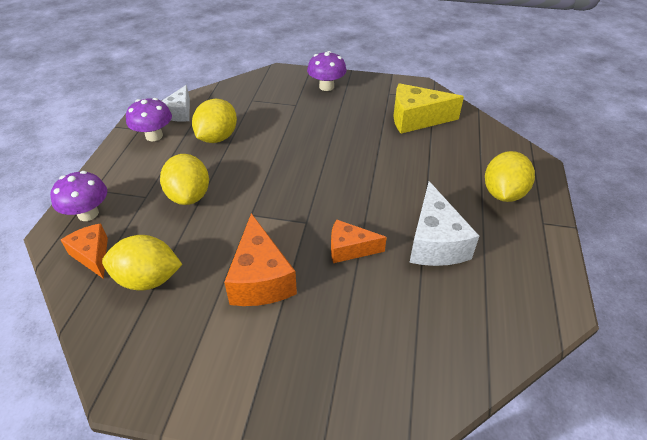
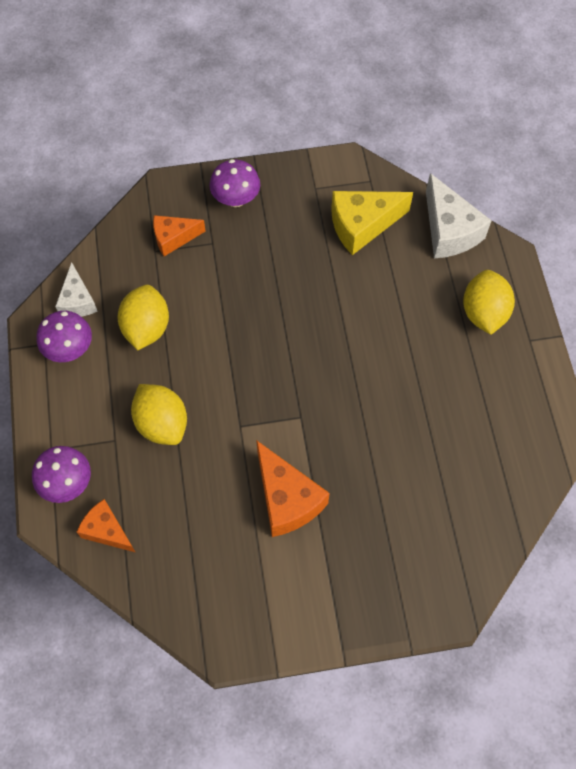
camera: 20 degrees left, 20 degrees up
yellow lemon [102,235,183,291] -> none
orange cheese [331,219,387,263] -> orange cheese moved to [153,215,206,256]
white cheese [409,181,479,266] -> white cheese moved to [426,173,492,259]

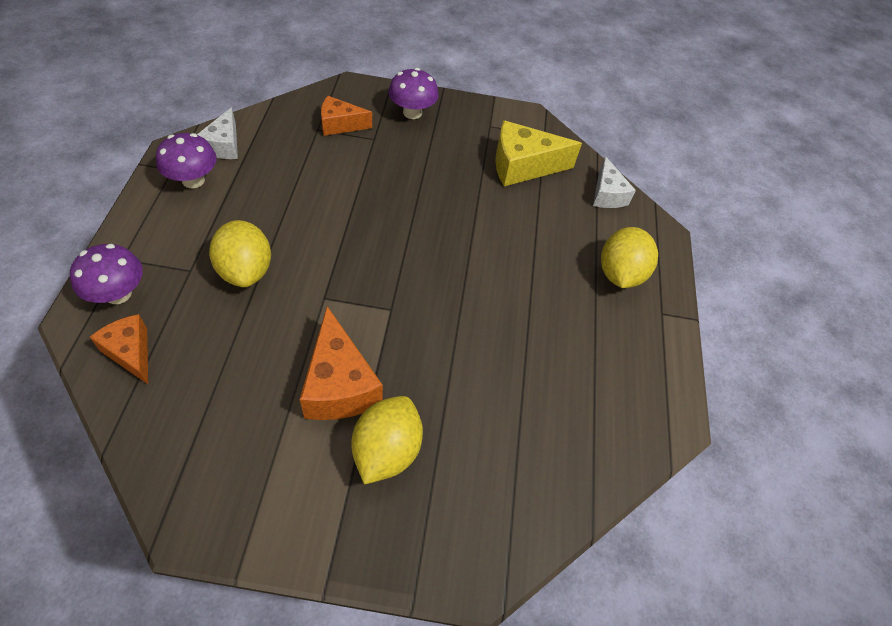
camera: 10 degrees right, 10 degrees down
yellow lemon [117,285,169,350] -> yellow lemon moved to [351,396,423,485]
white cheese [426,173,492,259] -> white cheese [593,156,636,208], size x0.63

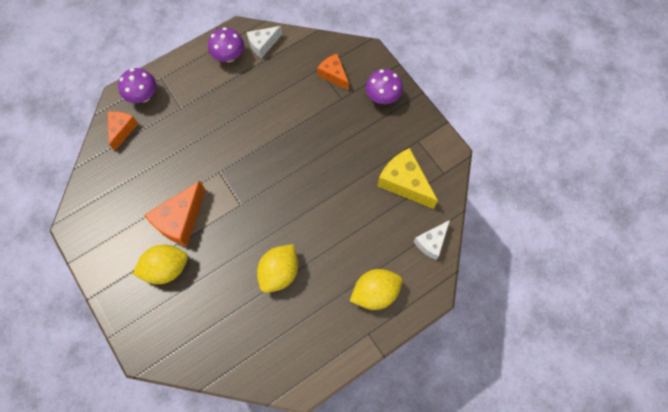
camera: 55 degrees right, 15 degrees up
yellow lemon [209,220,271,287] -> yellow lemon moved to [257,244,298,293]

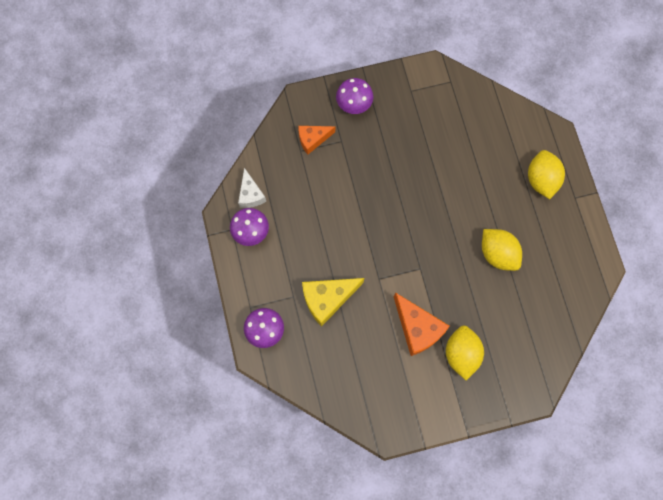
camera: 70 degrees left, 5 degrees up
orange cheese [107,111,138,151] -> none
yellow cheese [377,148,438,209] -> yellow cheese moved to [302,278,364,327]
white cheese [414,220,450,260] -> none

